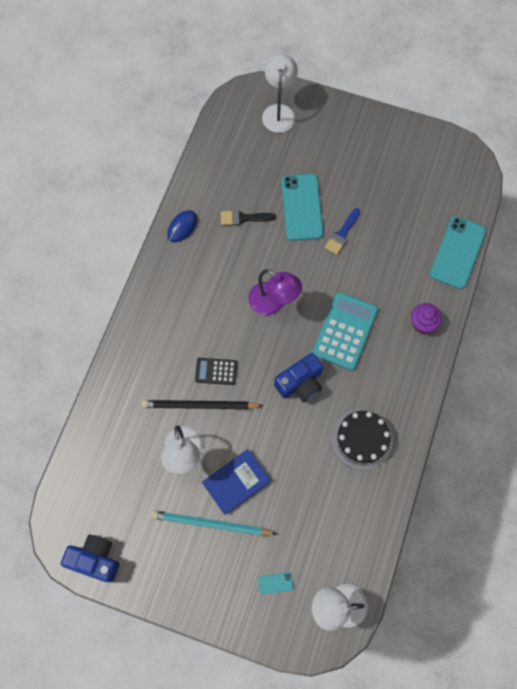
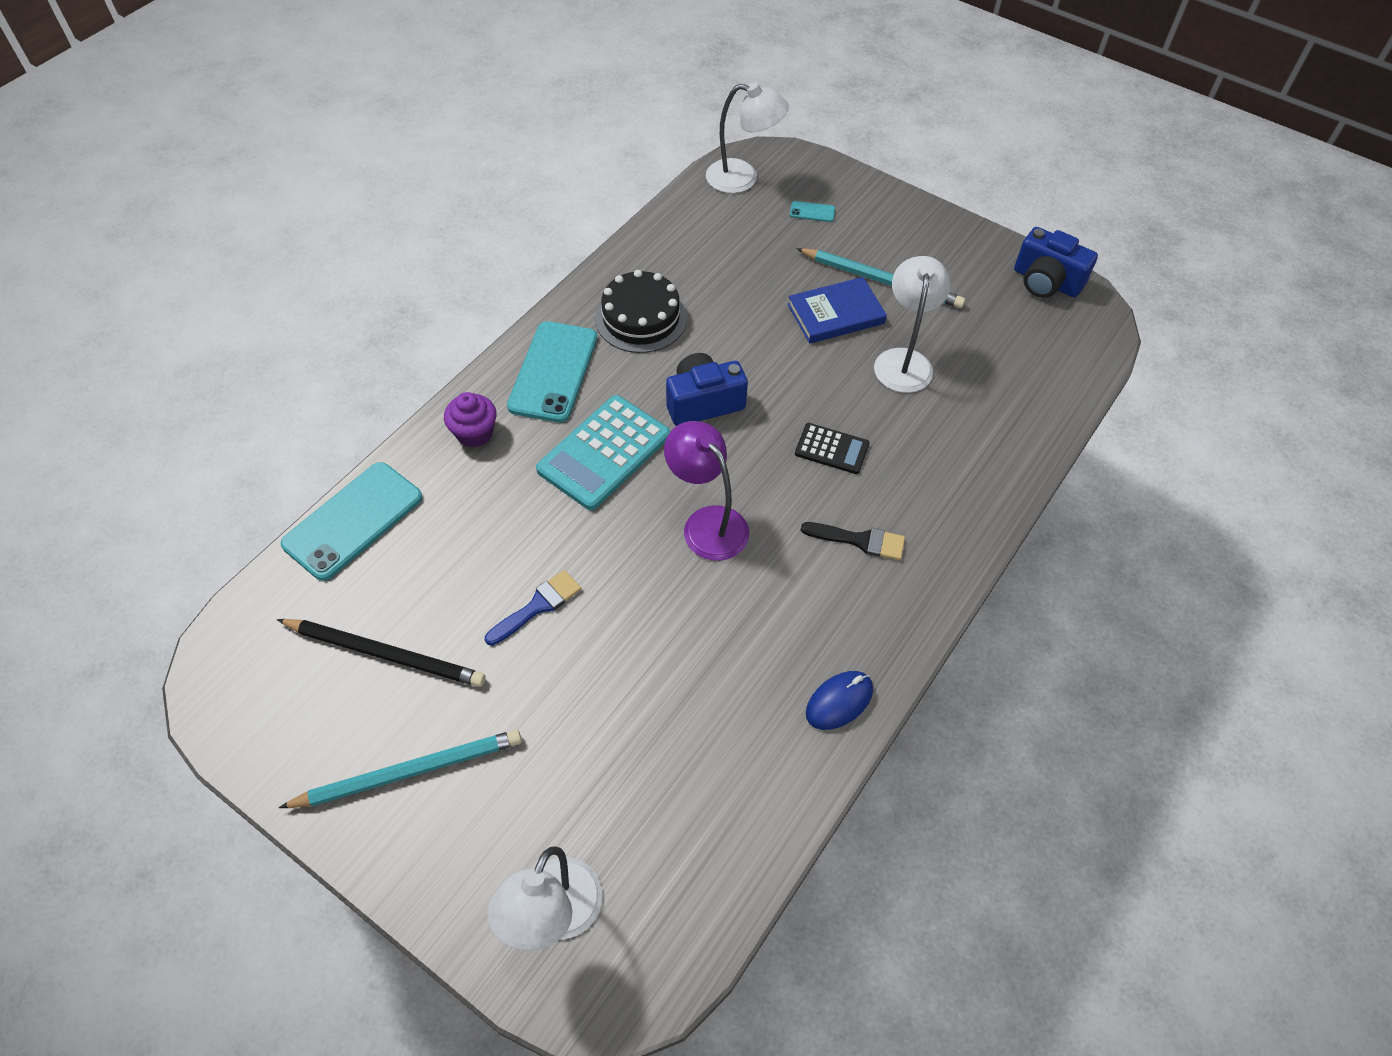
camera: 165 degrees left, 15 degrees down
black pencil [142,400,264,409] -> black pencil moved to [277,619,486,687]
black brush [221,210,276,225] -> black brush moved to [801,522,905,560]
turquoise phone [282,174,323,241] -> turquoise phone moved to [507,321,597,423]
none -> turquoise pencil [279,730,522,808]

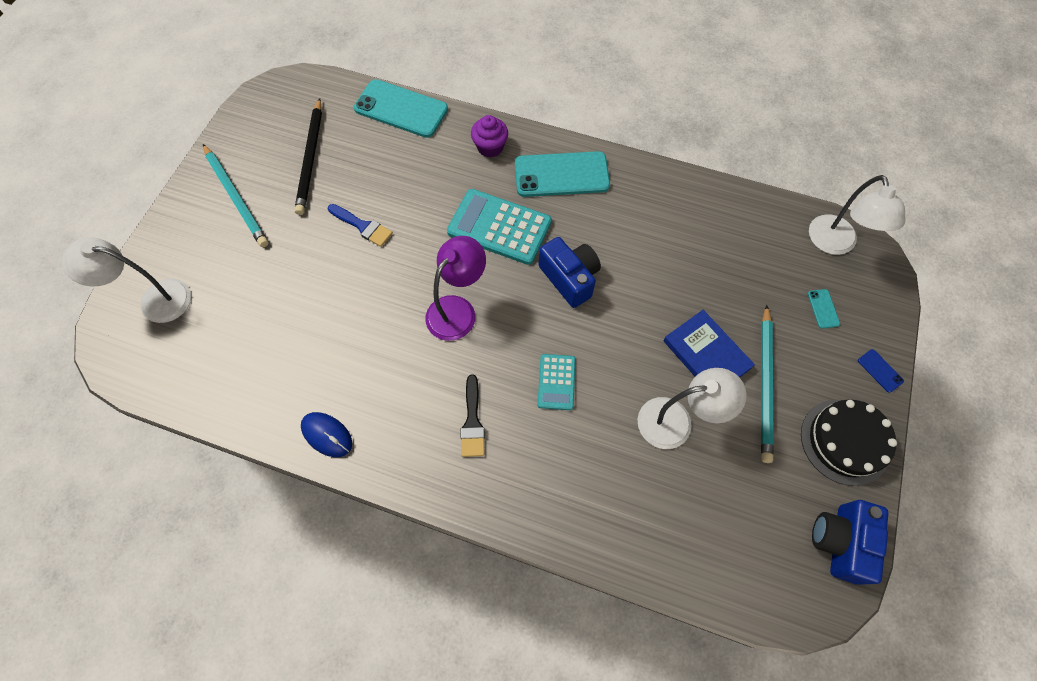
camera: 75 degrees right, 10 degrees up
black cake [595,270,687,353] -> black cake moved to [801,400,897,486]
black calculator [795,423,870,474] -> turquoise calculator [538,354,576,410]
none -> blue phone [858,349,904,393]

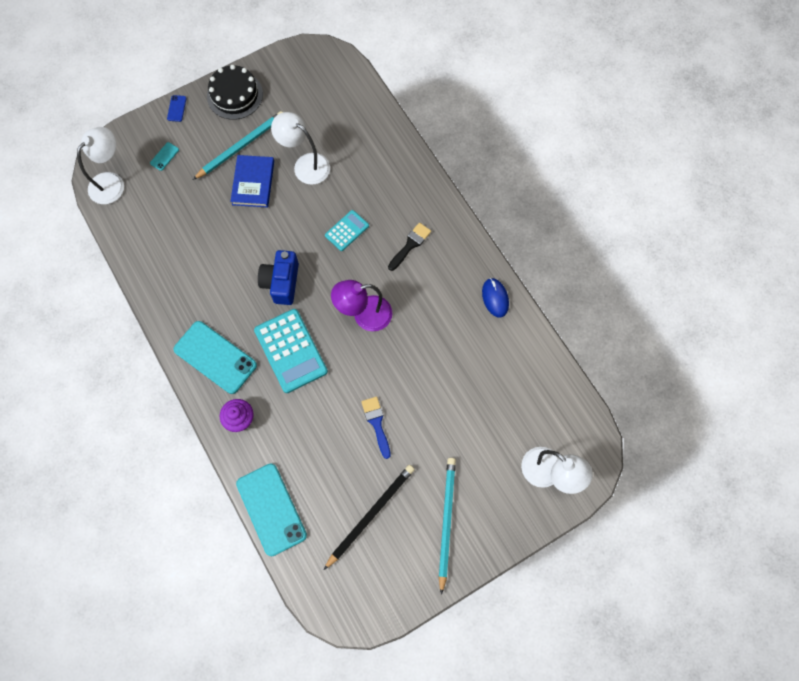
camera: 140 degrees left, 5 degrees up
blue camera [812,500,888,585] -> none

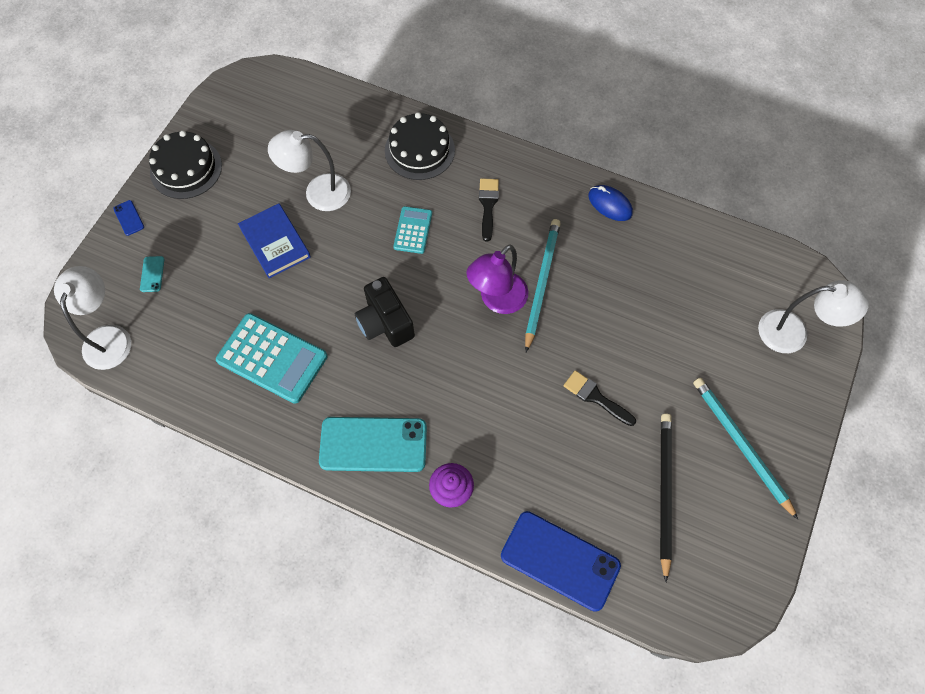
camera: 35 degrees left, 5 degrees down
turquoise pencil [193,111,283,180] -> turquoise pencil moved to [525,219,561,352]
turquoise phone [236,464,307,556] -> blue phone [501,511,621,612]
turquoise calculator [254,309,328,393] -> turquoise calculator moved to [216,313,327,404]
blue camera [258,250,299,305] -> black camera [355,277,415,347]
blue brush [361,397,391,459] -> black brush [564,370,636,426]
none -> black cake [385,112,455,180]

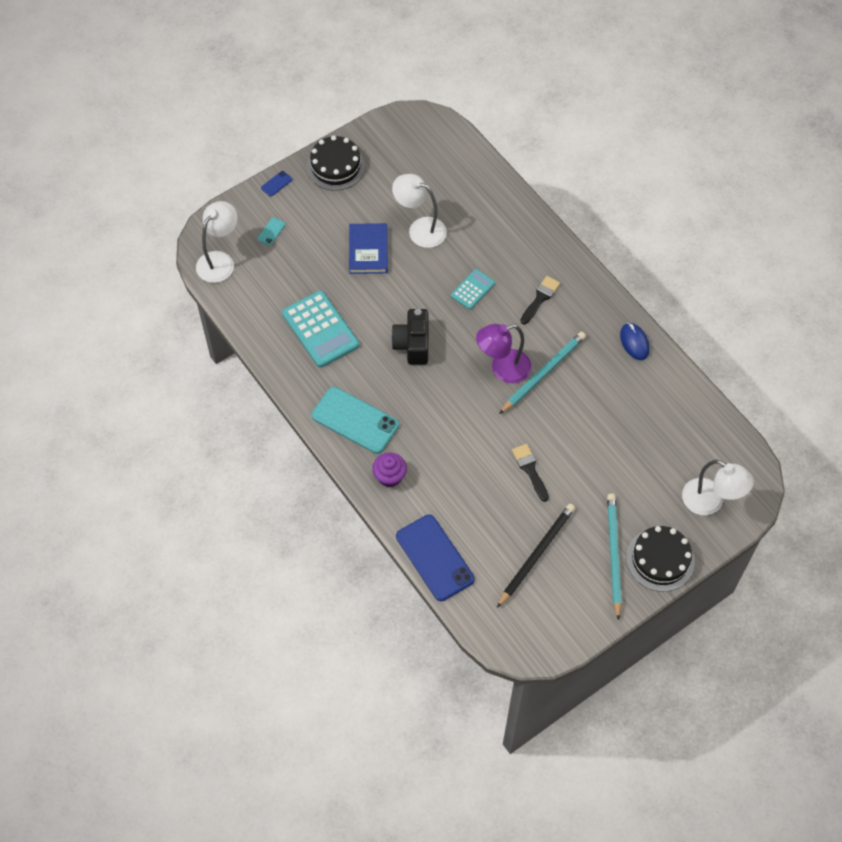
camera: 30 degrees right, 5 degrees down
blue phone [113,200,144,236] -> blue phone turned 45 degrees clockwise [261,171,292,197]
black cake [385,112,455,180] -> black cake moved to [626,526,695,592]

